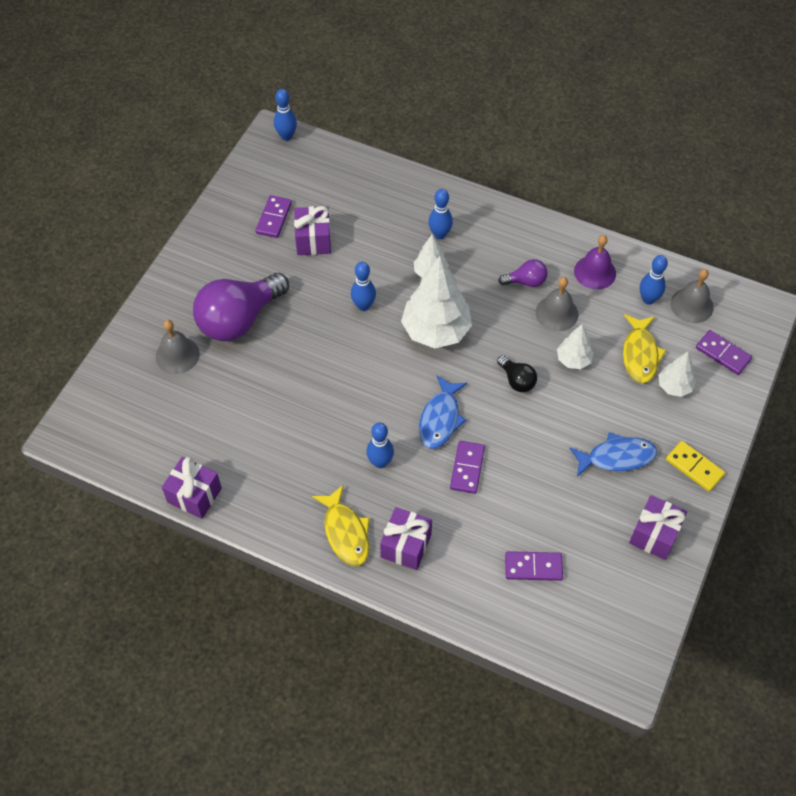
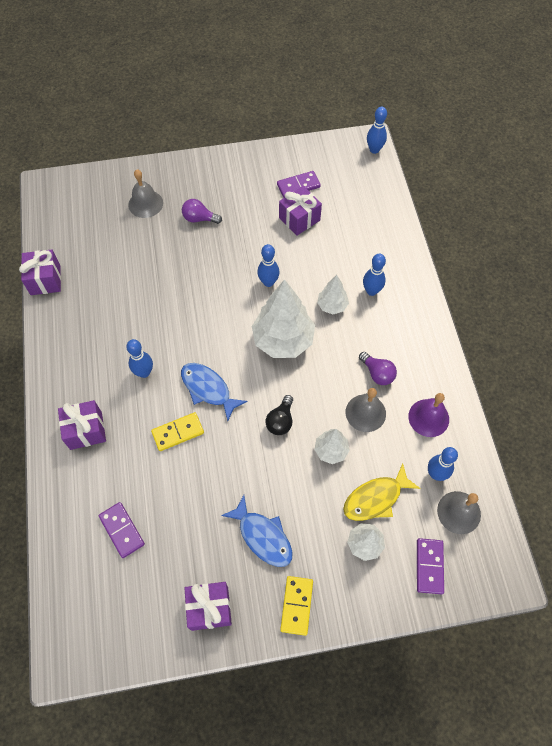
camera: 55 degrees right, 5 degrees up
purple light bulb [193,273,289,341] -> purple light bulb [182,199,222,224], size x0.46
yellow fish [312,485,370,566] -> none
blue fish [419,375,467,449] -> blue fish turned 60 degrees clockwise [181,363,248,421]
purple domino [450,441,485,494] -> yellow domino [151,412,204,451]

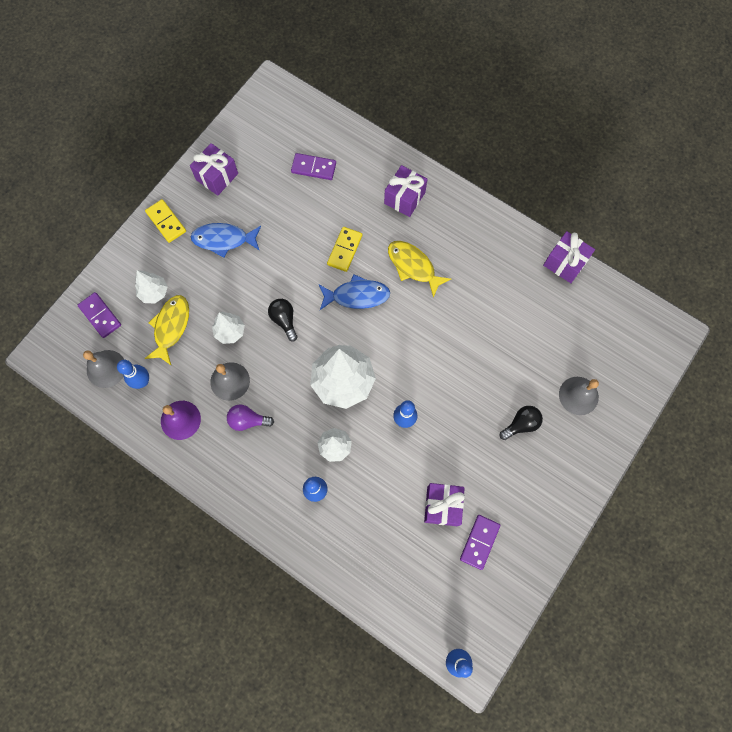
camera: 135 degrees right, 10 degrees up
blue bowling pin [126,339,153,378] -> yellow fish [388,241,451,298]
purple light bulb [182,199,222,224] -> black light bulb [500,406,543,440]

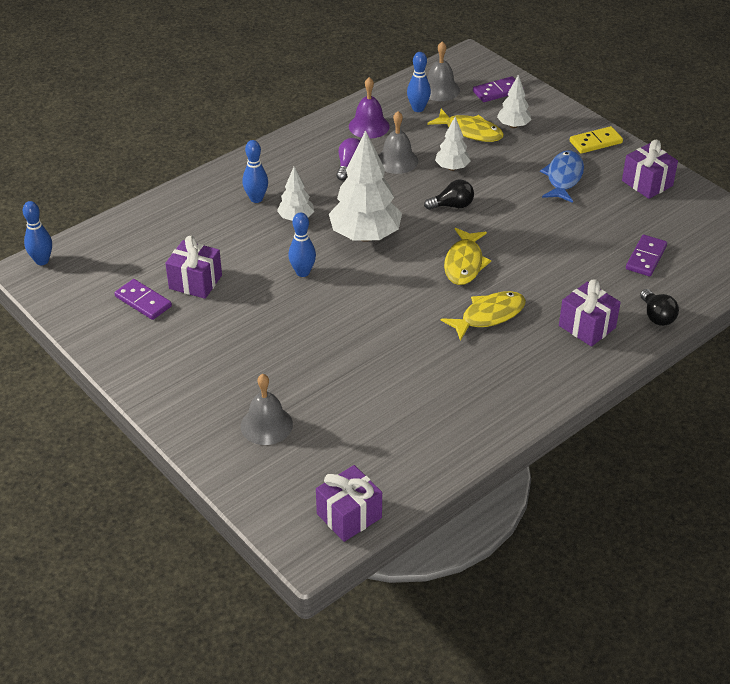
camera: 105 degrees right, 30 degrees down
blue fish [319,274,390,310] -> yellow fish [444,228,491,285]
yellow domino [327,227,362,272] -> none
black light bulb [500,406,543,440] -> black light bulb moved to [640,289,679,326]
purple gift [543,231,595,283] -> purple gift moved to [316,465,382,542]

